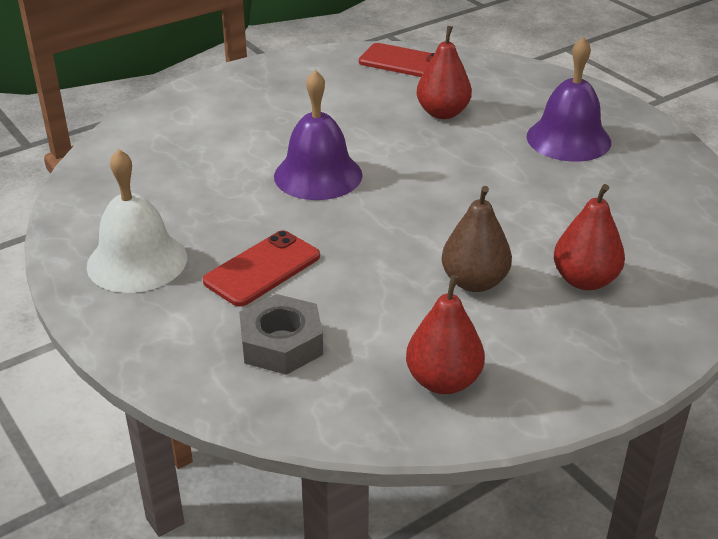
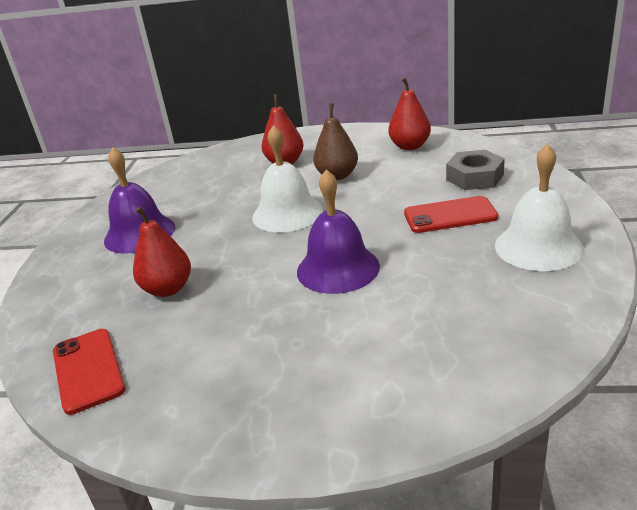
camera: 135 degrees left, 5 degrees down
none -> white bell [253,125,323,232]

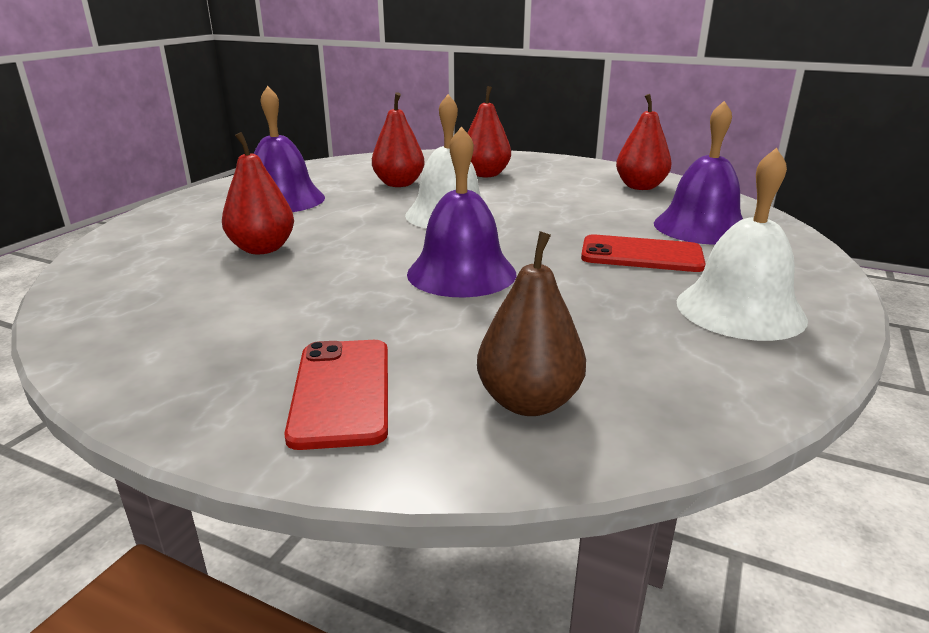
camera: 15 degrees right, 5 degrees down
red phone [53,329,125,415] -> red phone moved to [284,340,388,450]
brown pear [313,103,358,180] -> brown pear moved to [477,231,586,416]
grey nut [446,150,505,190] -> purple bell [654,101,743,245]
none -> red pear [372,92,425,187]

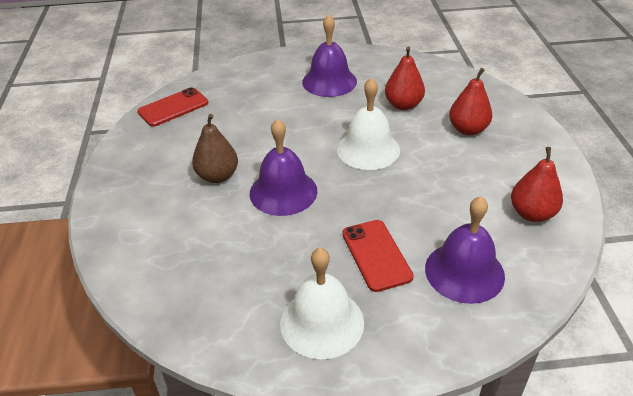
camera: 60 degrees right, 15 degrees up
red pear [222,132,294,254] -> none
red phone [284,340,388,450] -> red phone moved to [138,87,208,127]
brown pear [477,231,586,416] -> brown pear moved to [192,114,238,183]

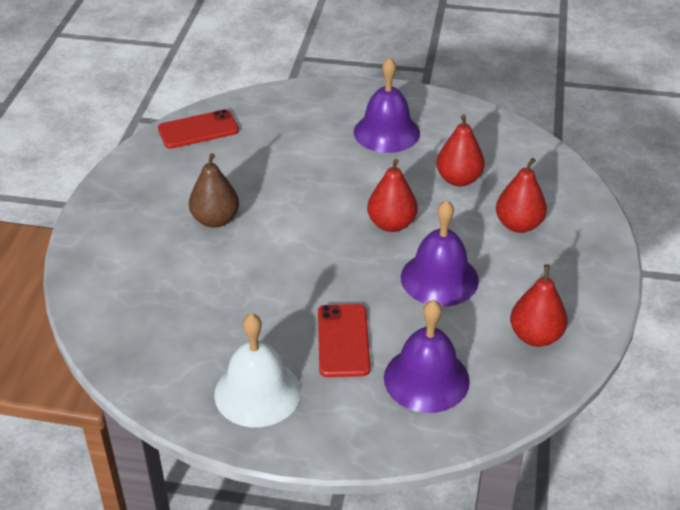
camera: 15 degrees right, 0 degrees up
purple bell [250,118,317,216] -> purple bell moved to [401,200,479,307]
white bell [337,77,400,170] -> red pear [367,159,418,232]

